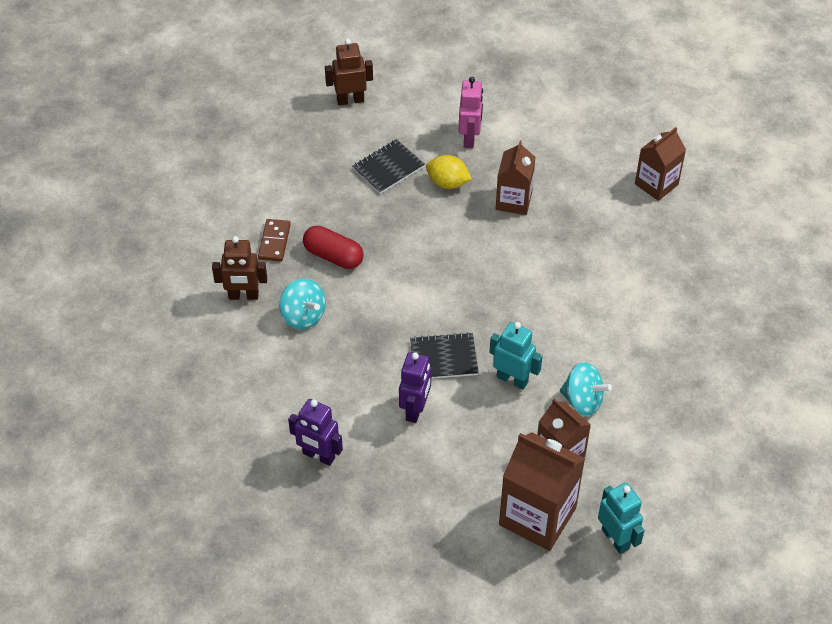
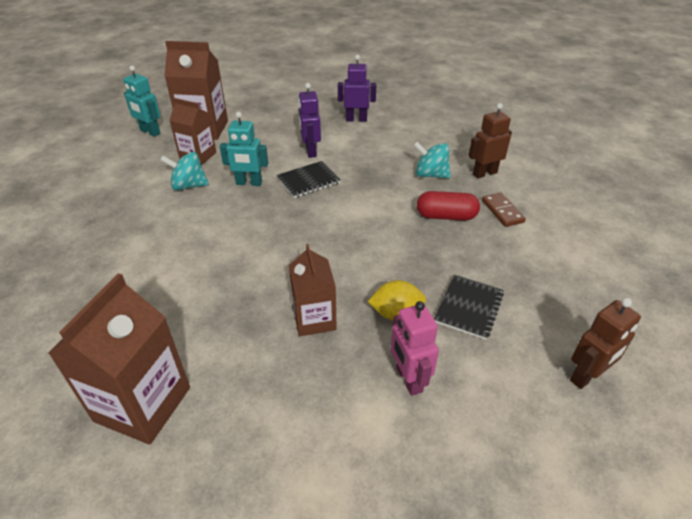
camera: 155 degrees right, 10 degrees down
brown carton [635,127,686,201] -> brown carton [48,273,190,445], size x1.56

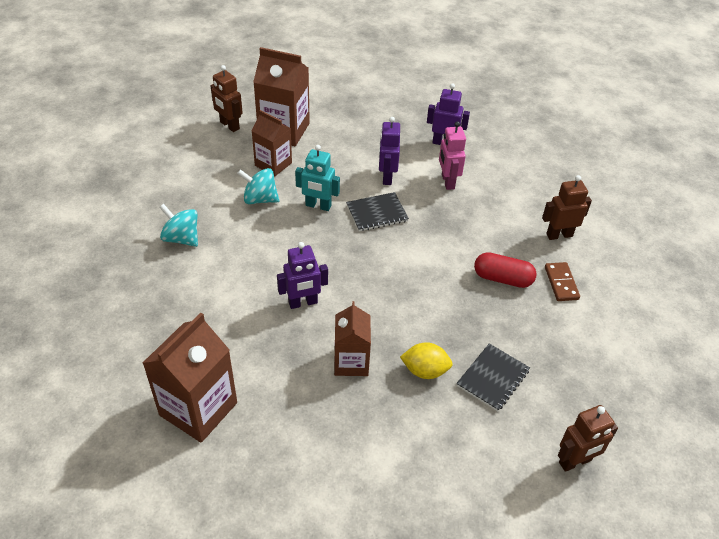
camera: 10 degrees right, 5 degrees up
turquoise robot [123,66,160,137] -> brown robot [211,65,243,132]
pink robot [391,301,439,396] -> pink robot moved to [439,121,466,190]
turquoise spinning top [413,141,451,178] -> turquoise spinning top moved to [159,204,198,247]
none -> purple robot [277,242,328,309]

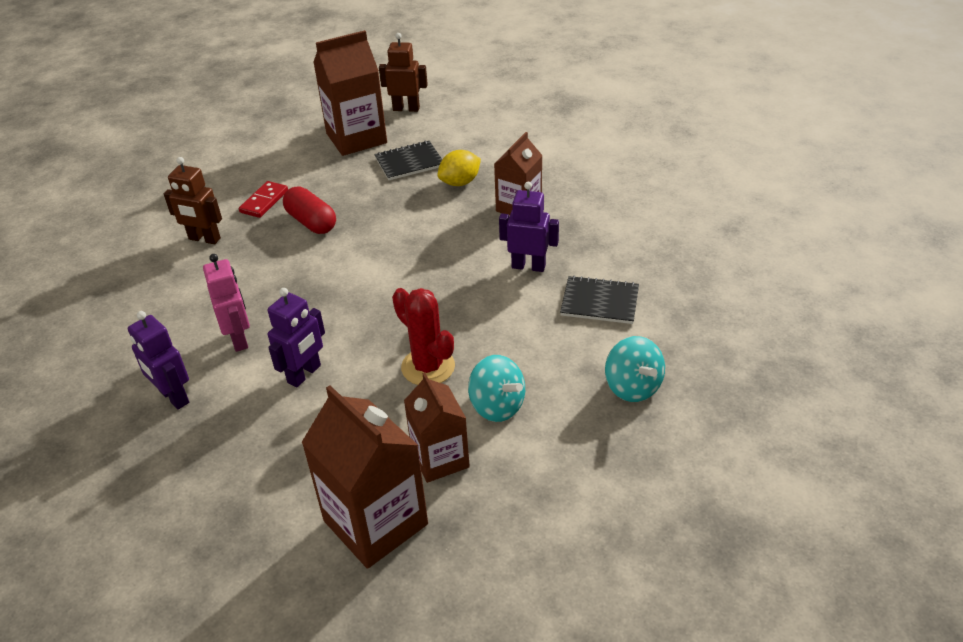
camera: 145 degrees left, 5 degrees down
brown carton [143,313,237,443] -> brown carton moved to [313,30,387,156]
brown robot [211,65,243,132] -> none
turquoise robot [295,145,340,211] -> red cactus [392,288,455,385]
black notebook [346,192,409,231] -> black notebook moved to [560,275,639,324]
yellow lemon [400,342,453,379] -> yellow lemon turned 75 degrees counterclockwise [438,150,481,186]
pink robot [439,121,466,190] -> pink robot turned 45 degrees counterclockwise [203,254,250,352]
brown domino [545,262,580,301] -> red domino [239,181,288,218]

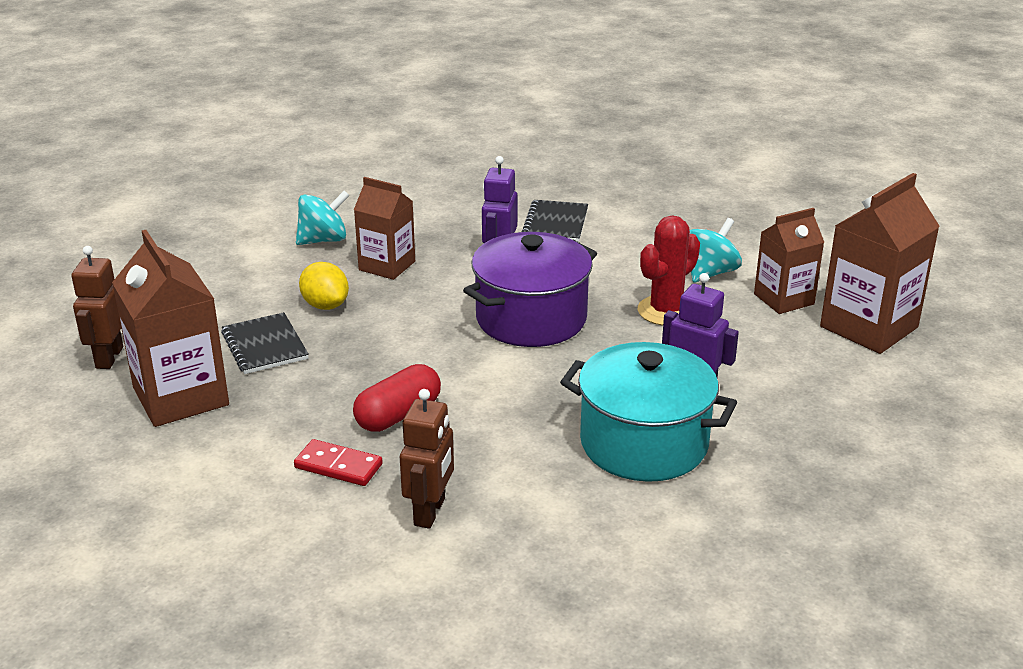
camera: 95 degrees left, 10 degrees down
purple robot [128,311,189,410] -> none
pink robot [203,254,250,352] -> turquoise pot [560,342,737,482]
turquoise spinning top [605,336,665,402] -> turquoise spinning top moved to [296,190,350,245]
none -> purple pot [463,232,597,347]

